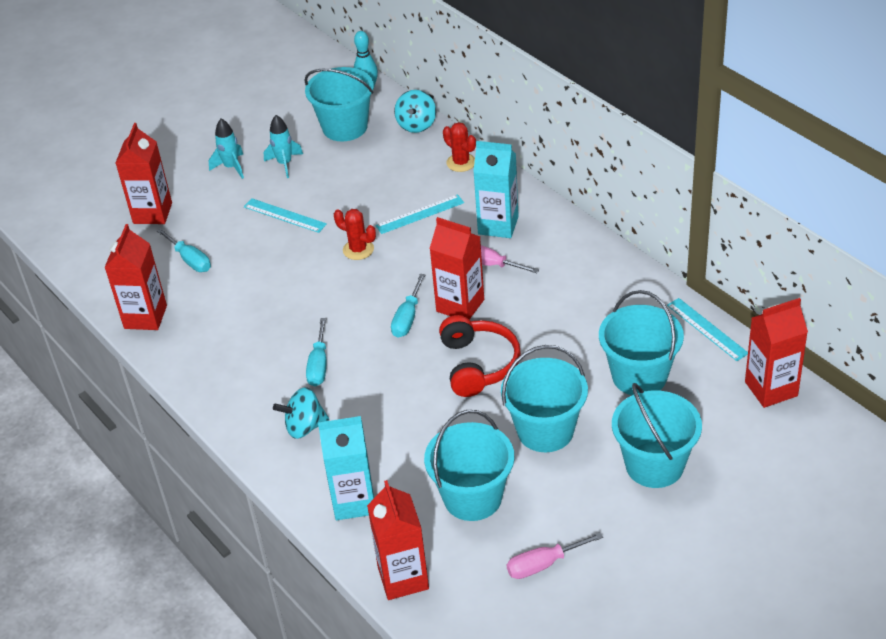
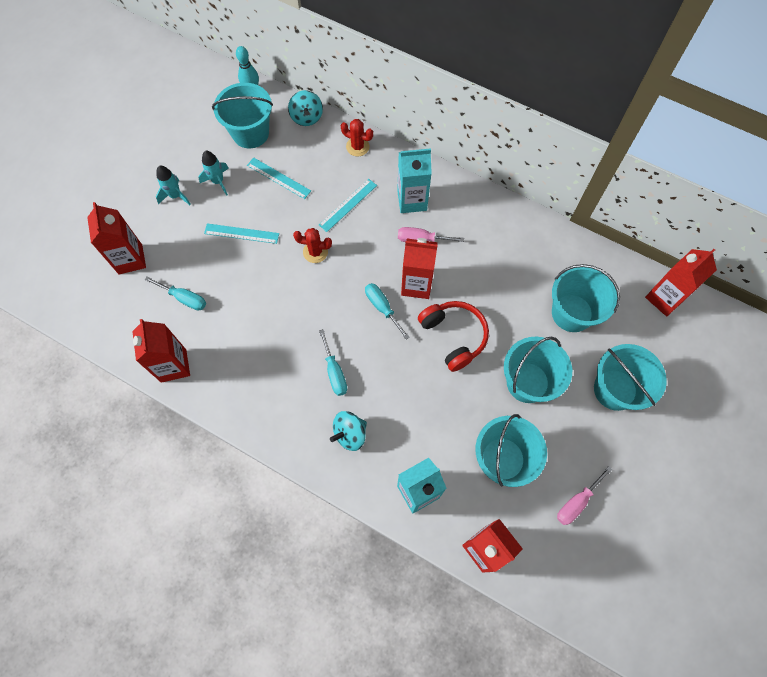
camera: 25 degrees left, 25 degrees up
turquoise screwdriver [391,274,426,338] -> turquoise screwdriver turned 150 degrees clockwise [365,283,410,340]
turquoise ruler [667,298,748,361] -> turquoise ruler moved to [247,157,311,199]

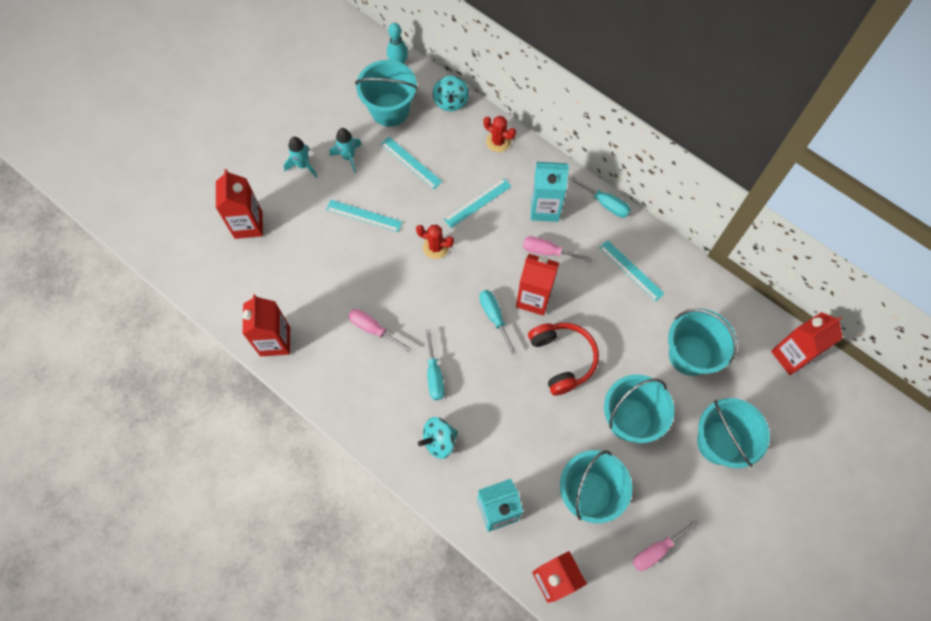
camera: 10 degrees right, 0 degrees up
turquoise screwdriver [145,277,206,311] -> turquoise screwdriver moved to [571,177,631,218]
none -> pink screwdriver [348,309,411,352]
none -> turquoise ruler [599,240,665,301]

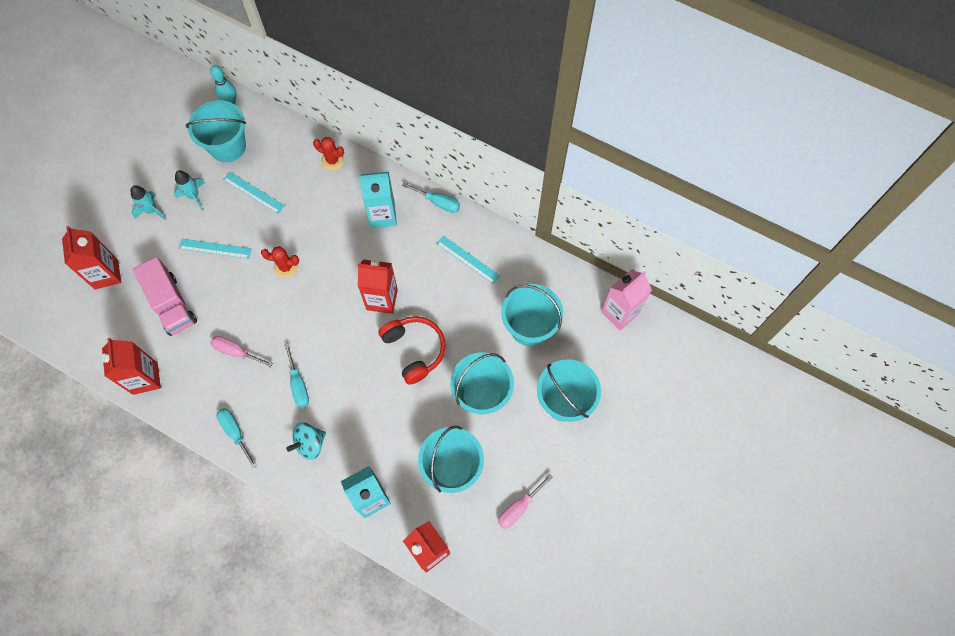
camera: 10 degrees left, 0 degrees up
turquoise spinning top [433,76,469,111] -> none
turquoise ruler [444,178,512,228] -> none
turquoise screwdriver [479,290,517,355] -> turquoise screwdriver moved to [216,408,257,468]
pink screwdriver [523,236,592,262] -> none
red carton [771,312,843,375] -> pink carton [601,270,652,331]
none -> pink truck [133,257,197,336]

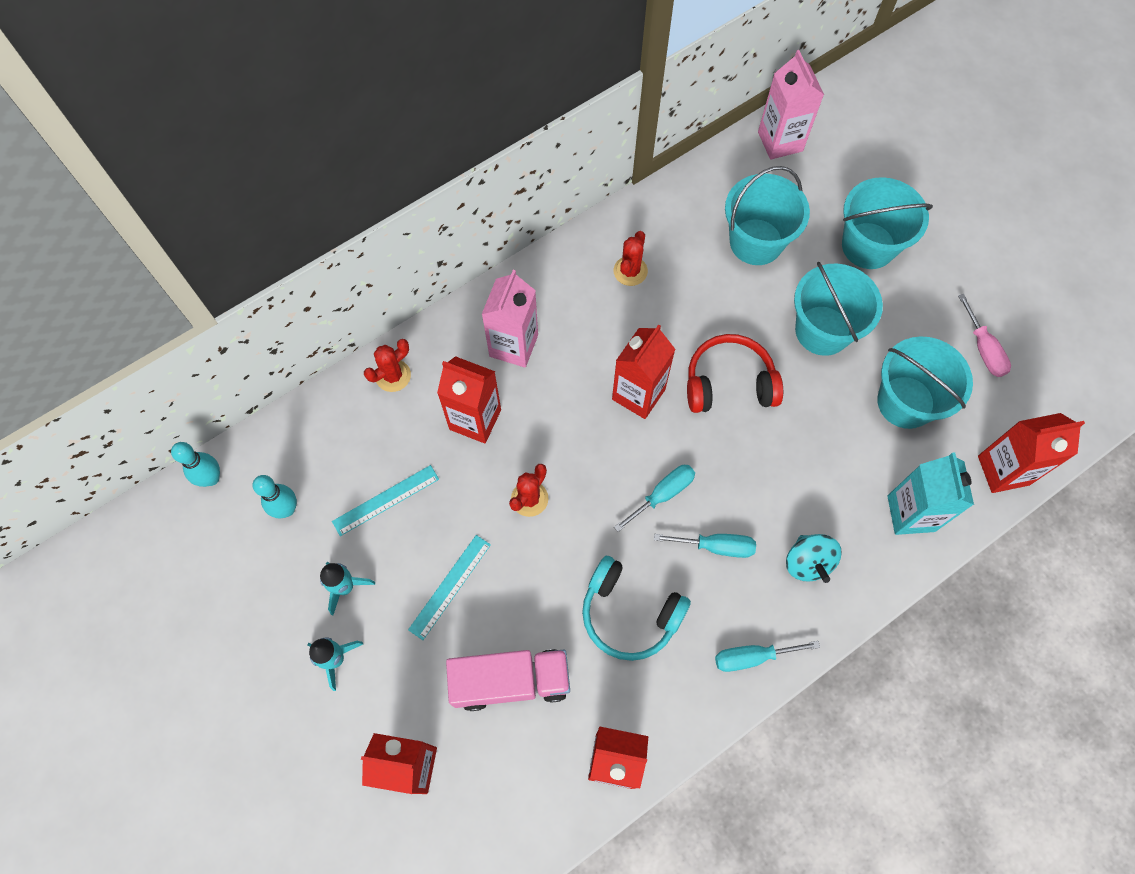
camera: 65 degrees left, 0 degrees up
turquoise bucket [186,100,246,162] -> turquoise bowling pin [253,475,297,518]
pink screwdriver [210,336,273,367] -> turquoise headphones [582,556,691,661]
turquoise carton [359,172,397,228] -> pink carton [481,270,538,367]
turquoise screwdriver [402,182,460,213] -> turquoise screwdriver moved to [614,465,695,532]
turquoise ruler [436,235,500,284] -> red cactus [614,231,648,286]
none -> red carton [437,356,501,443]

